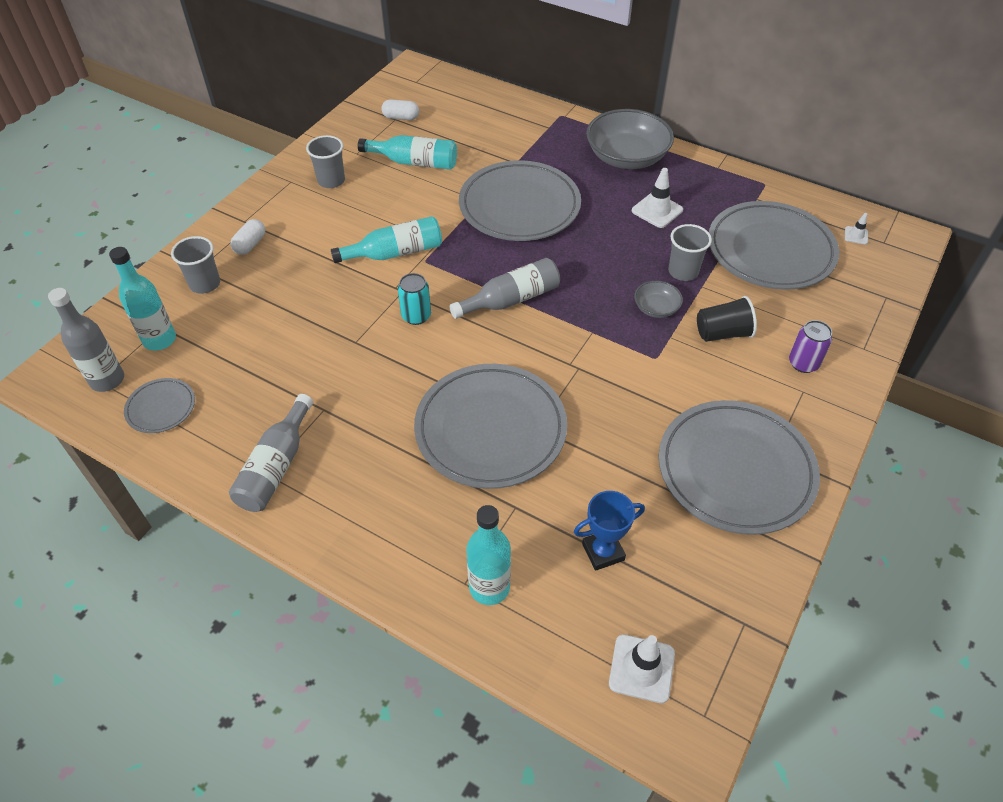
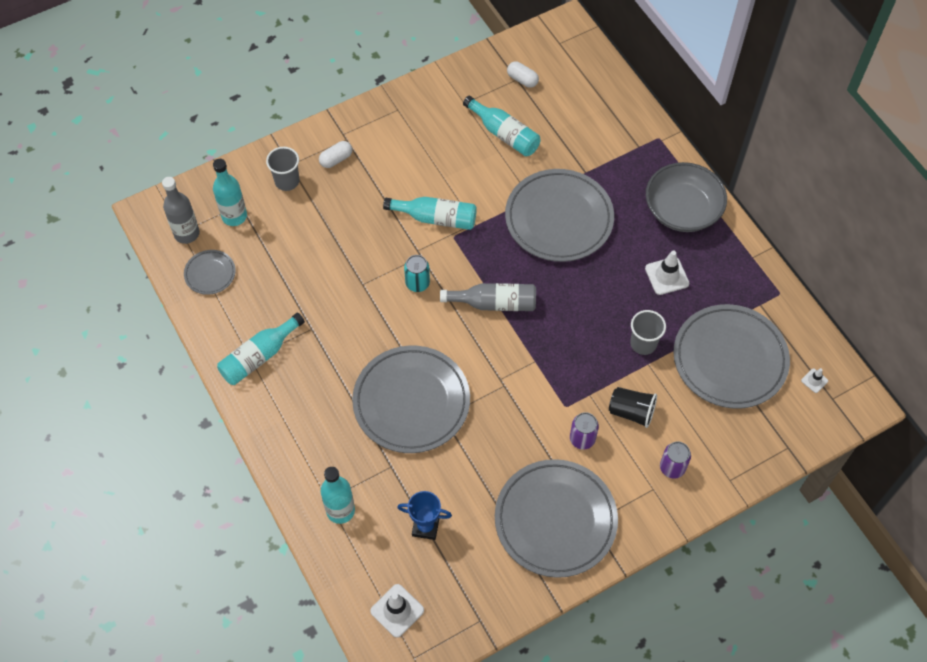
camera: 30 degrees right, 10 degrees up
grey bottle [229,394,313,512] -> turquoise bottle [217,313,305,385]
grey cup [306,135,345,188] -> none
grey bowl [634,281,683,318] -> none
none -> purple can [570,412,599,450]

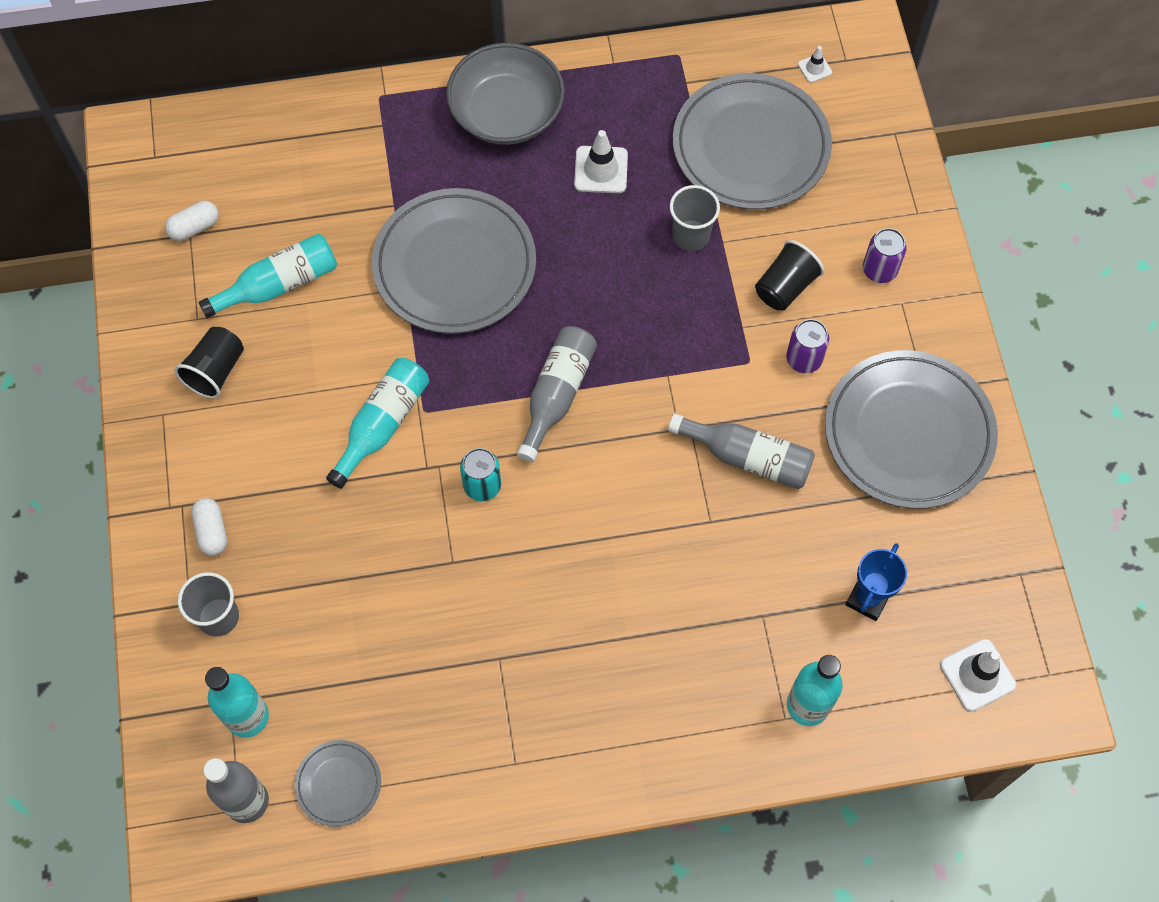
camera: 70 degrees left, 5 degrees up
turquoise bottle [217,313,305,385] -> none
grey plate [352,345,470,453] -> none
none -> black cup [175,327,244,399]
none -> grey bottle [668,413,815,489]

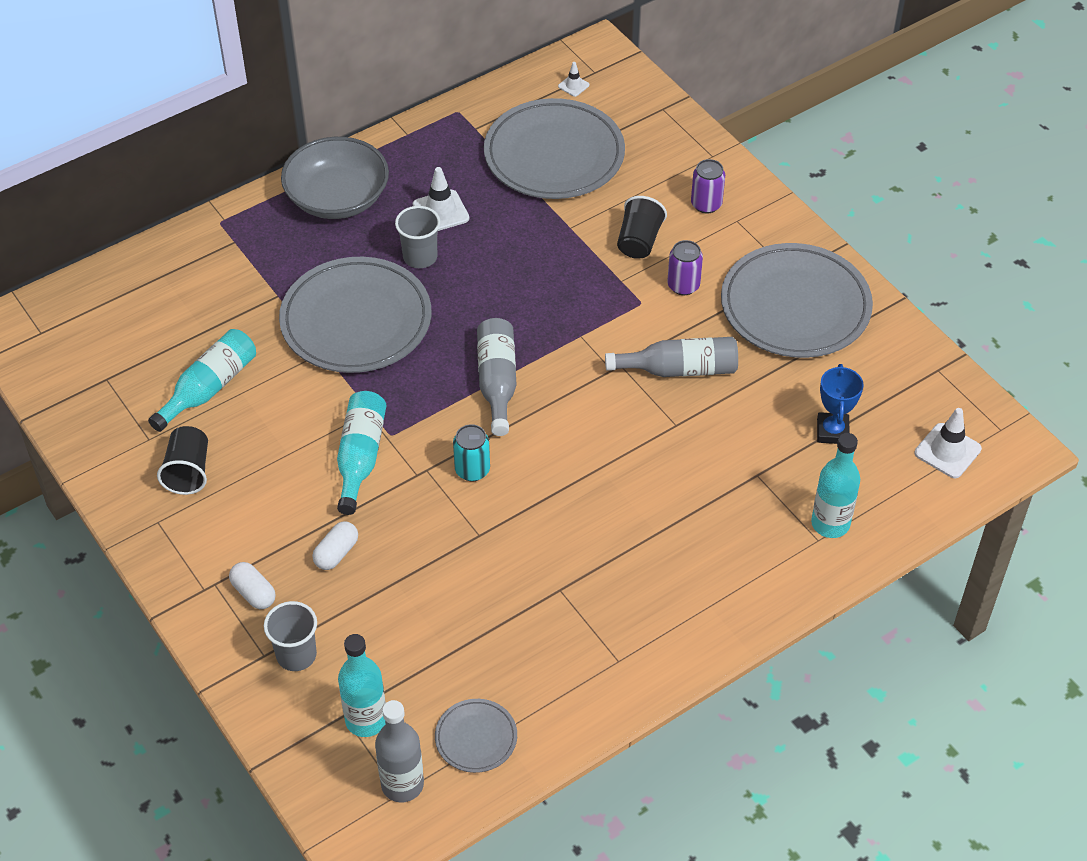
camera: 25 degrees left, 15 degrees down
white capsule [165,201,219,241] -> white capsule moved to [312,521,358,570]
grey cup [670,185,720,251] -> grey cup moved to [395,206,440,268]

